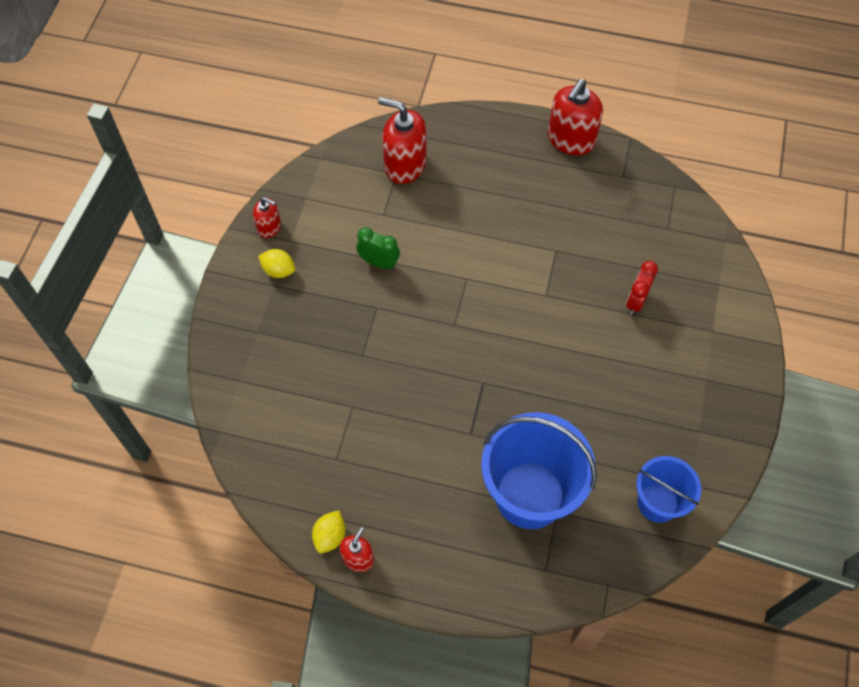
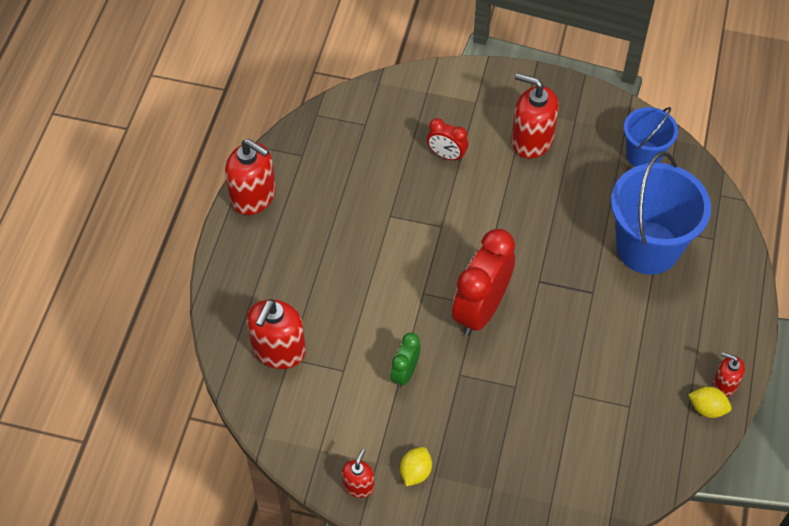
camera: 90 degrees left, 5 degrees down
none -> red clock [452,229,515,336]
none -> red soap dispenser [511,73,559,159]

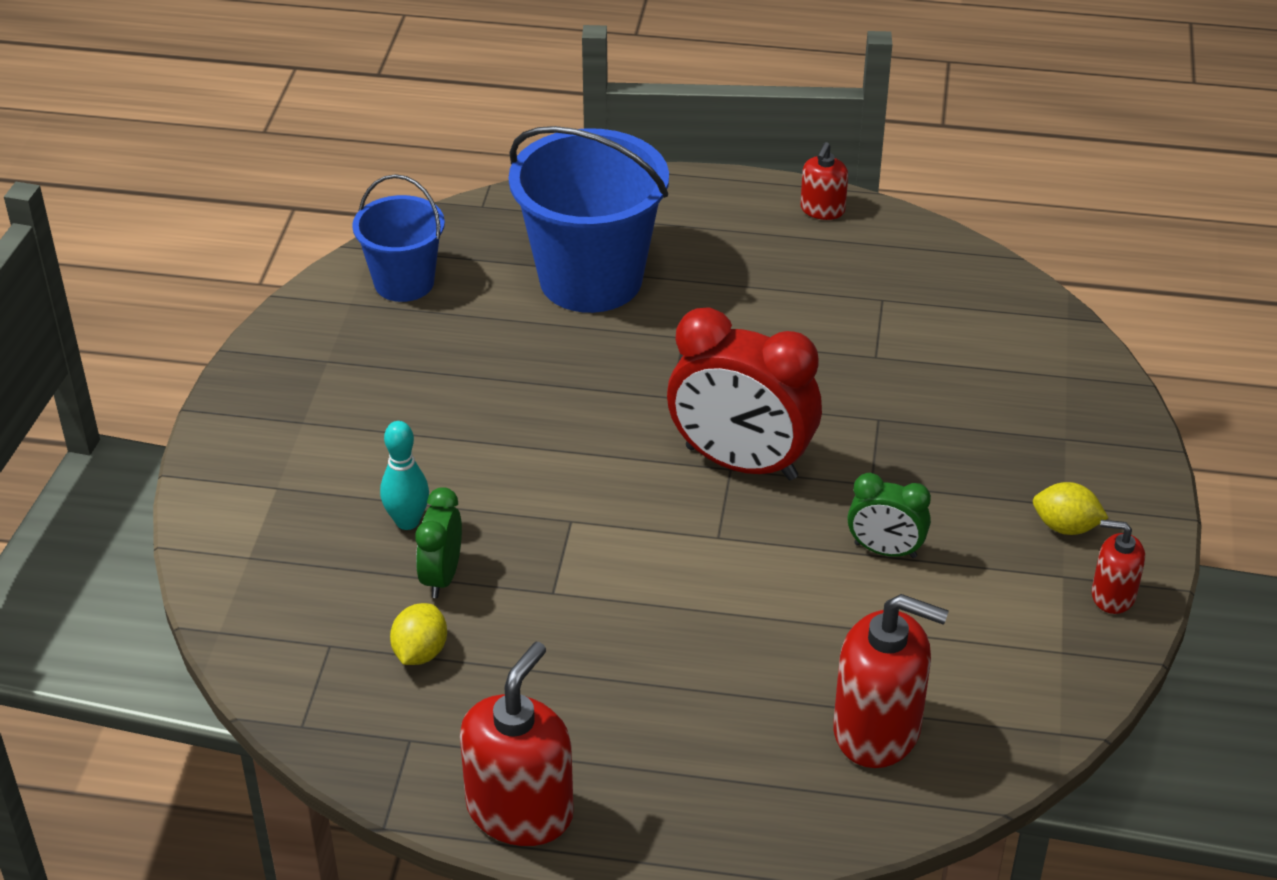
camera: 95 degrees left, 15 degrees down
red clock [427,118,468,161] -> turquoise bowling pin [380,421,429,530]
red soap dispenser [511,73,559,159] -> none
yellow lemon [688,387,732,418] -> yellow lemon moved to [390,603,447,665]
none -> green clock [416,487,462,598]

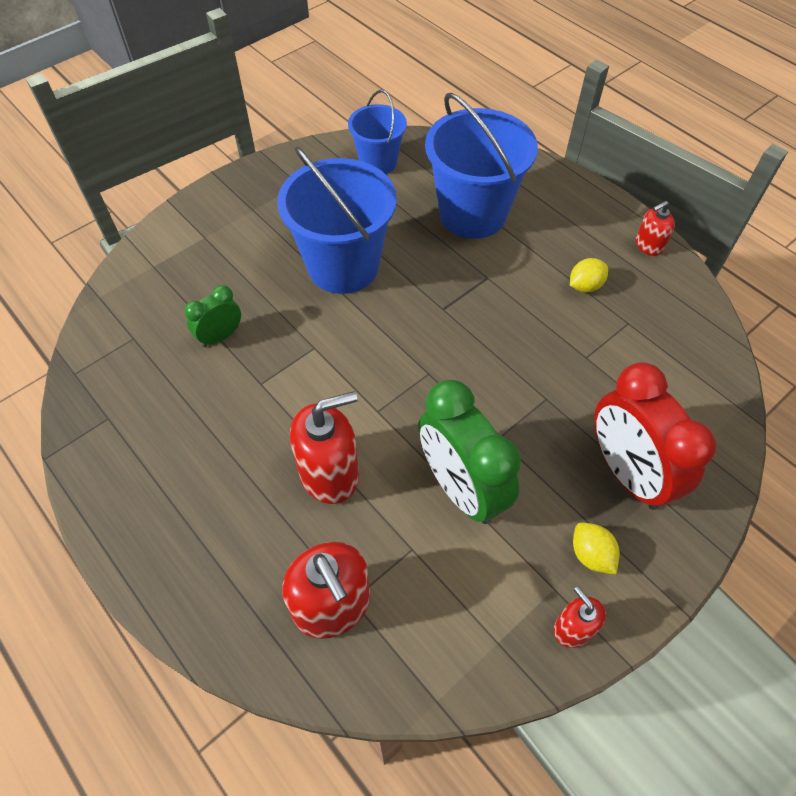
camera: 40 degrees right, 15 degrees up
turquoise bowling pin [380,421,429,530] -> none
yellow lemon [390,603,447,665] -> yellow lemon moved to [570,258,608,292]
red soap dispenser [460,642,574,846] -> red soap dispenser moved to [290,391,359,504]
red clock [667,307,822,480] -> red clock moved to [594,362,716,510]
green clock [848,473,931,558] -> green clock [418,380,521,524], size x1.95
none -> blue bucket [277,146,397,294]

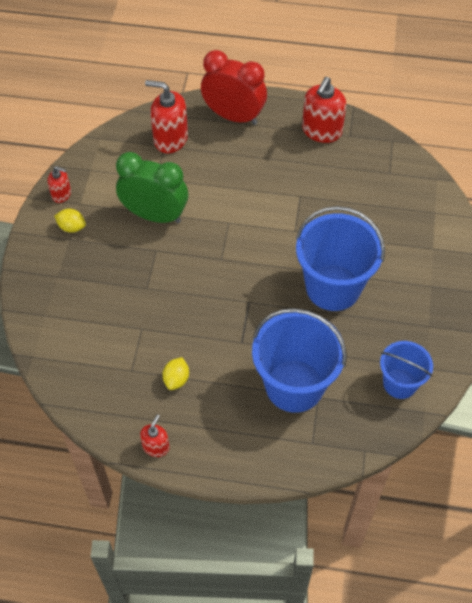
camera: 140 degrees right, 0 degrees up
green clock [184,285,241,347] -> none
red soap dispenser [290,391,359,504] -> red soap dispenser moved to [302,77,346,143]
red clock [594,362,716,510] -> red clock moved to [201,50,267,125]

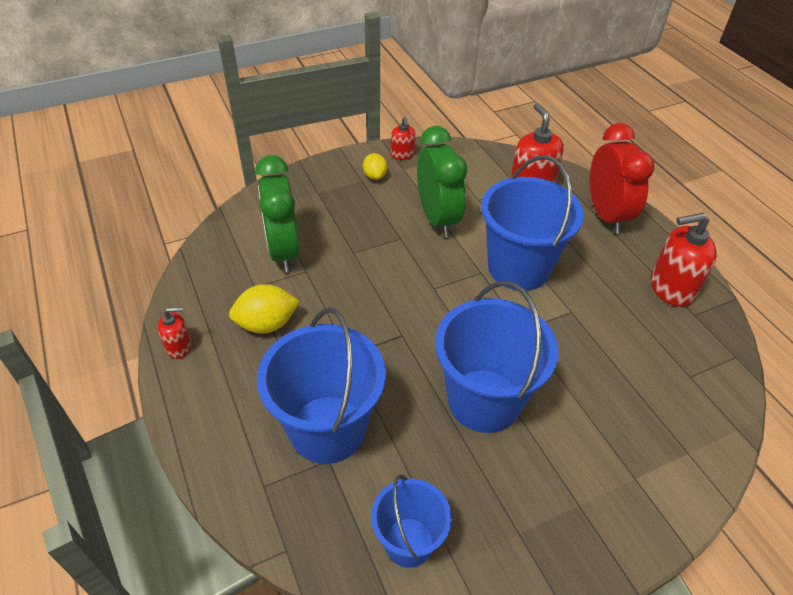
camera: 55 degrees right, 10 degrees down
yellow lemon [163,357,189,390] -> yellow lemon [229,284,300,333], size x1.57
none -> green clock [255,155,300,273]
none -> blue bucket [481,155,584,291]

